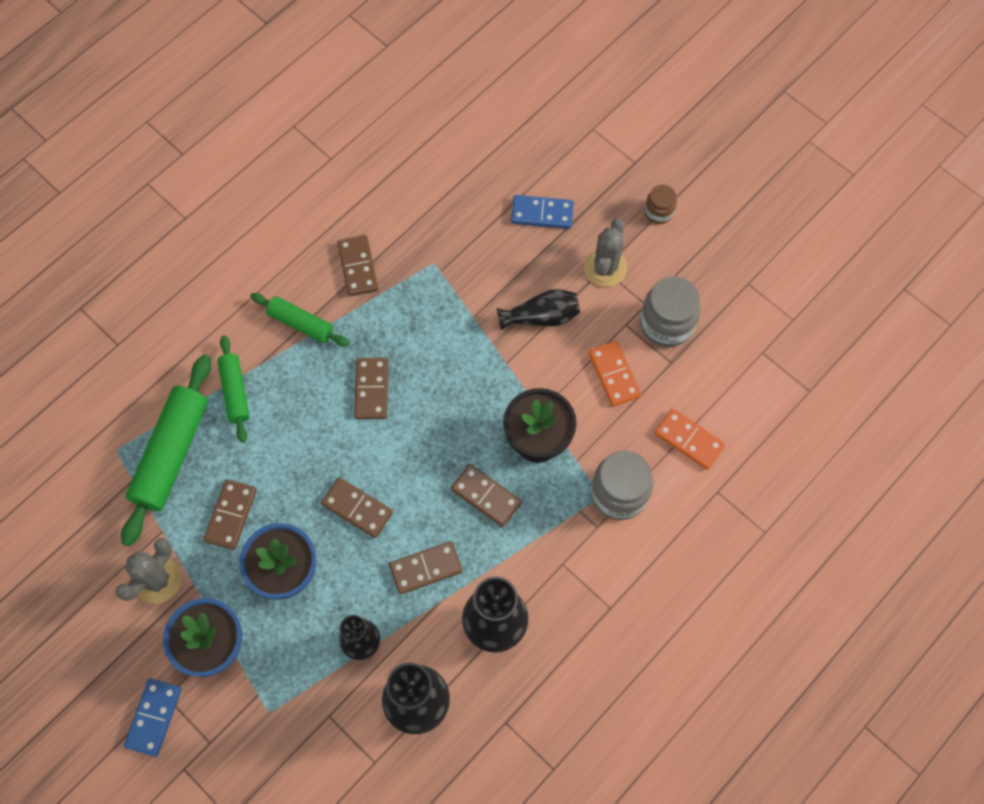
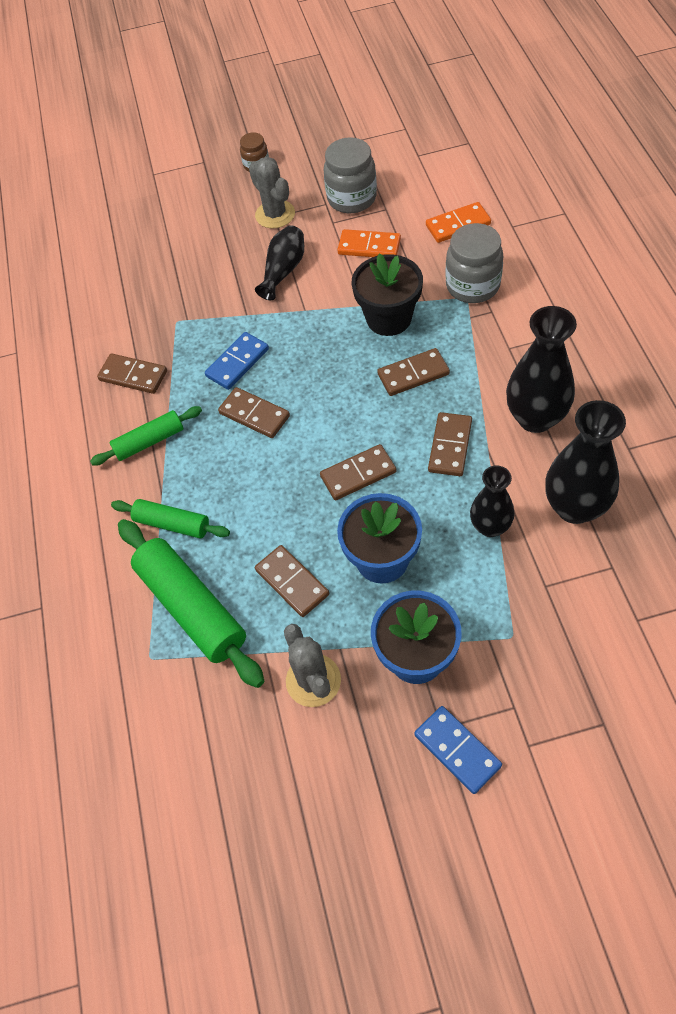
camera: 50 degrees left, 10 degrees down
blue domino [511,195,574,229] -> blue domino moved to [205,332,269,390]

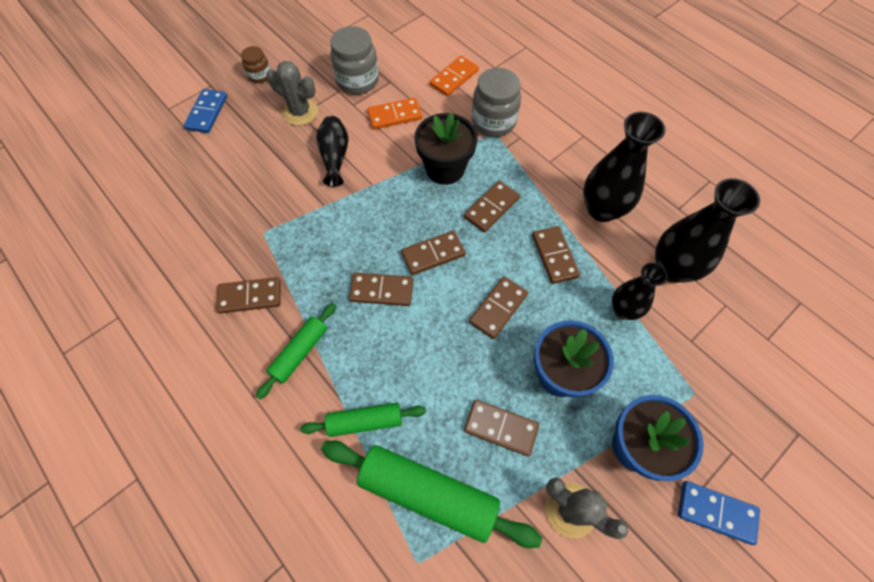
camera: 35 degrees left, 5 degrees up
blue domino [205,332,269,390] -> blue domino moved to [184,89,227,133]
none -> brown domino [401,231,466,275]

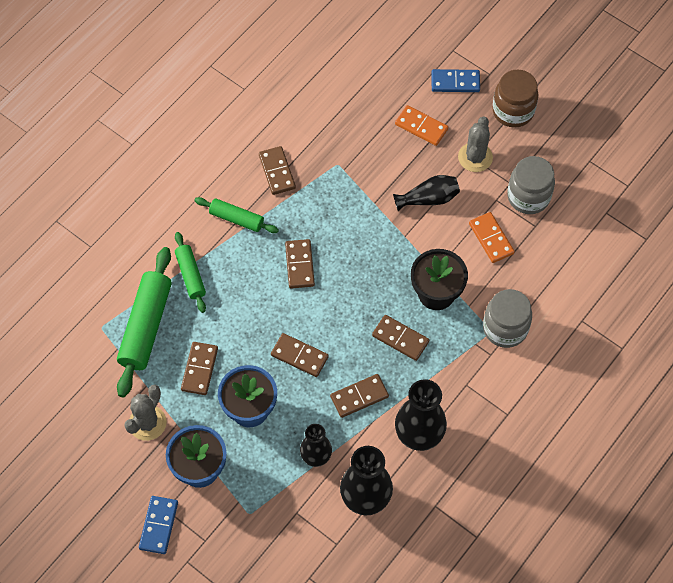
camera: 80 degrees right, 0 degrees up
brown jar [241,46,271,83] -> brown jar [492,70,538,128], size x1.79
brown domino [401,231,466,275] -> none
orange domino [430,56,479,96] -> orange domino moved to [395,105,448,146]

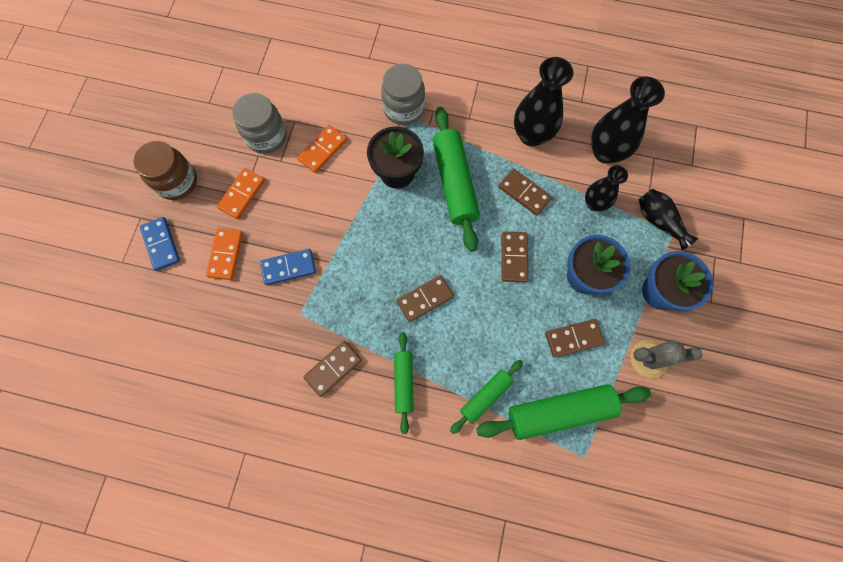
camera: 115 degrees left, 10 degrees up
blue domino [139,496,178,554] -> blue domino moved to [260,249,316,285]
brown domino [372,315,429,361] -> green rolling pin [433,107,480,252]
black vase [393,175,460,211] -> black vase moved to [639,189,698,250]
grey cactus [458,117,493,172] -> orange domino [217,168,265,219]

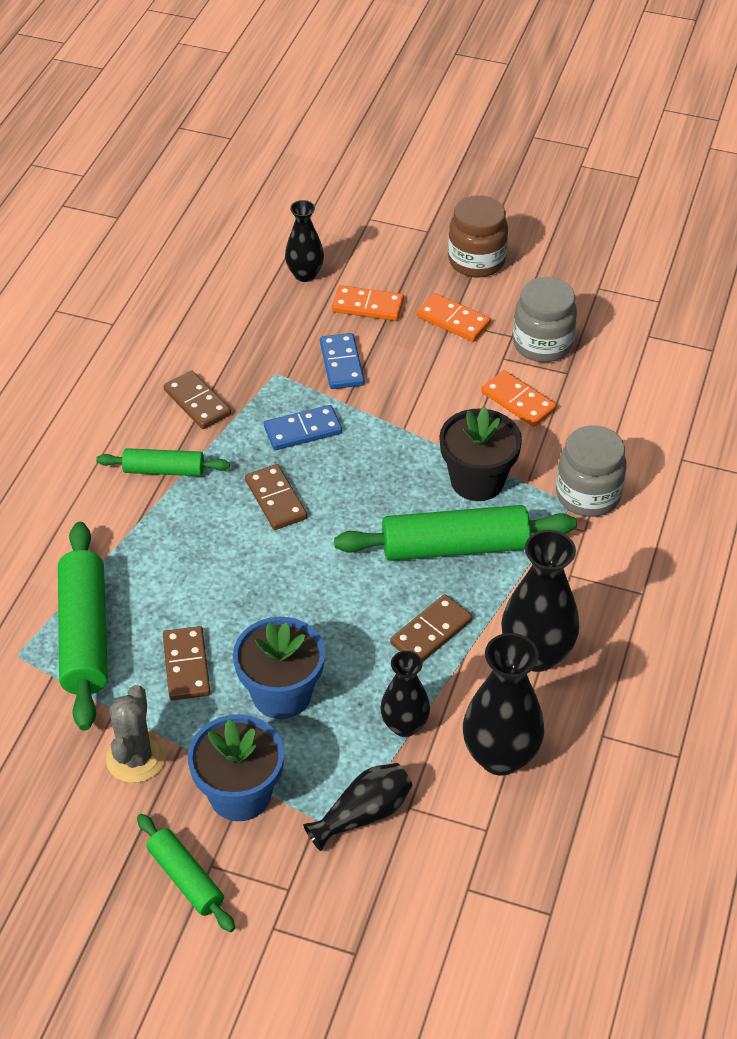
camera: 95 degrees right, 25 degrees down
blue domino [140,217,180,271] -> blue domino moved to [264,405,342,450]
green rolling pin [450,360,523,434] -> green rolling pin moved to [137,814,235,932]
brown domino [502,232,528,282] -> none
none -> black vase [285,200,324,282]

